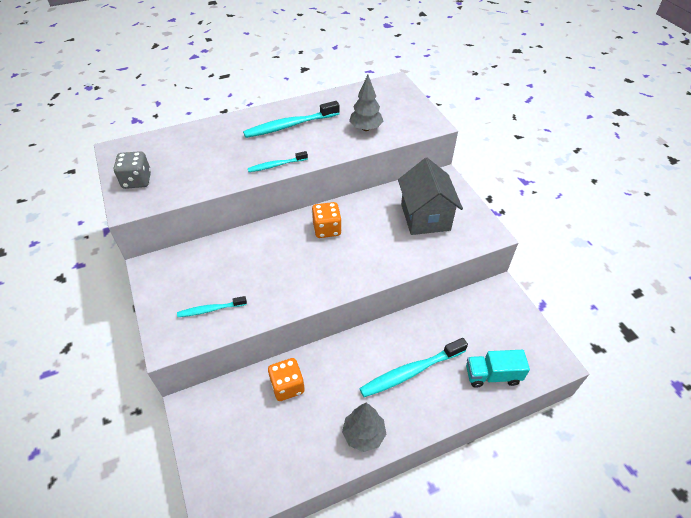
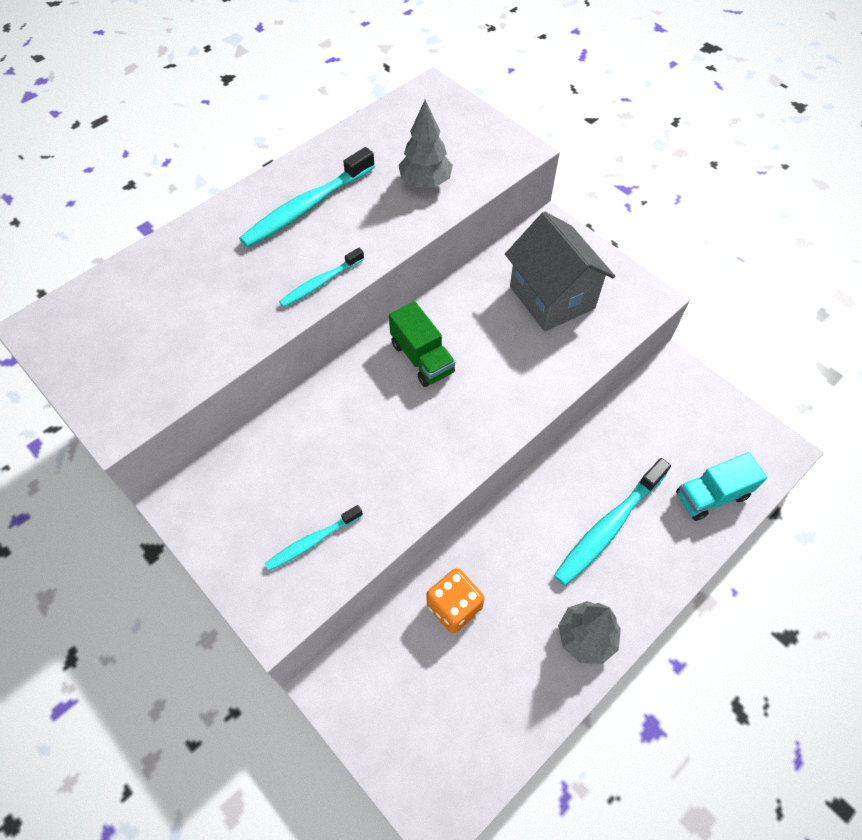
camera: 20 degrees left, 10 degrees up
grey dice [114,151,151,189] -> none
orange dice [312,202,342,238] -> green truck [389,301,455,387]

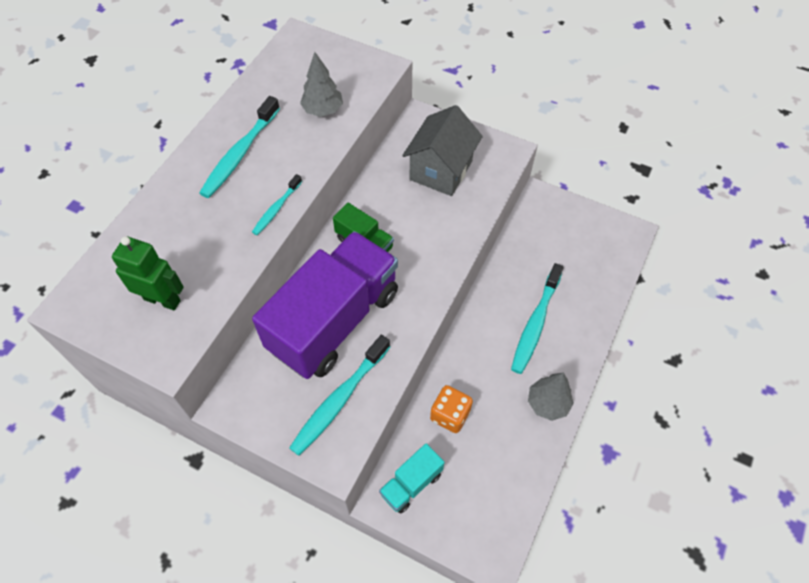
camera: 20 degrees left, 0 degrees up
turquoise toothbrush [265,505,363,571] -> turquoise toothbrush [289,335,390,456], size x1.77
grey house [505,212,615,331] -> grey house turned 75 degrees clockwise [402,105,483,196]
turquoise truck [676,452,767,521] -> turquoise truck moved to [379,443,444,514]
none -> green robot [112,236,184,310]
none -> purple truck [252,231,398,379]

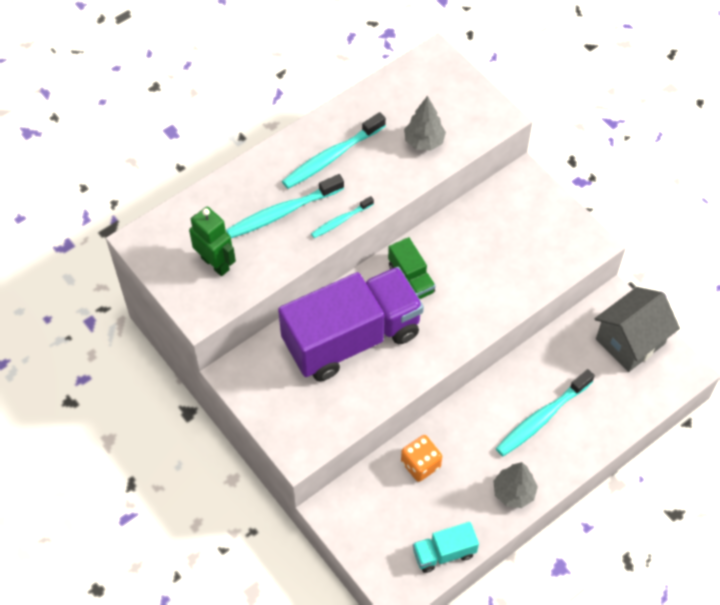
camera: 25 degrees right, 0 degrees up
turquoise toothbrush [289,335,390,456] -> turquoise toothbrush moved to [226,174,344,238]
turquoise truck [379,443,444,514] -> turquoise truck moved to [413,522,479,573]
grey house [402,105,483,196] -> grey house moved to [595,287,680,372]

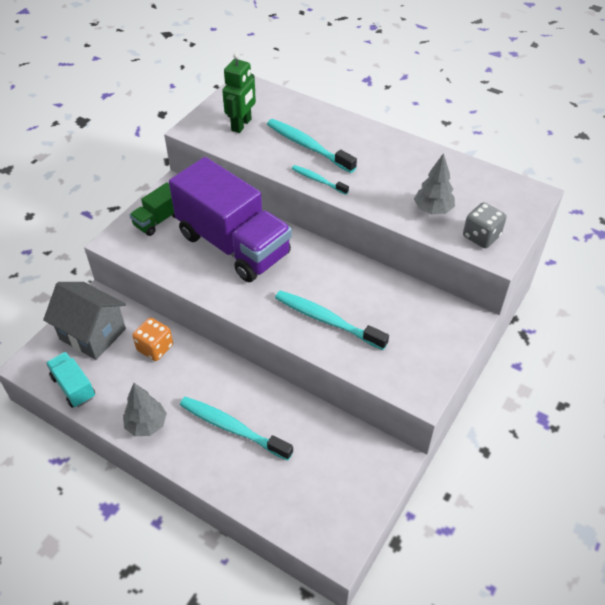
camera: 70 degrees right, 10 degrees down
turquoise toothbrush [282,112,386,189] -> turquoise toothbrush moved to [275,290,389,350]
green truck [388,237,436,299] -> green truck moved to [129,182,175,236]
grey house [595,287,680,372] -> grey house moved to [43,282,126,360]
none -> grey dice [463,202,506,248]

